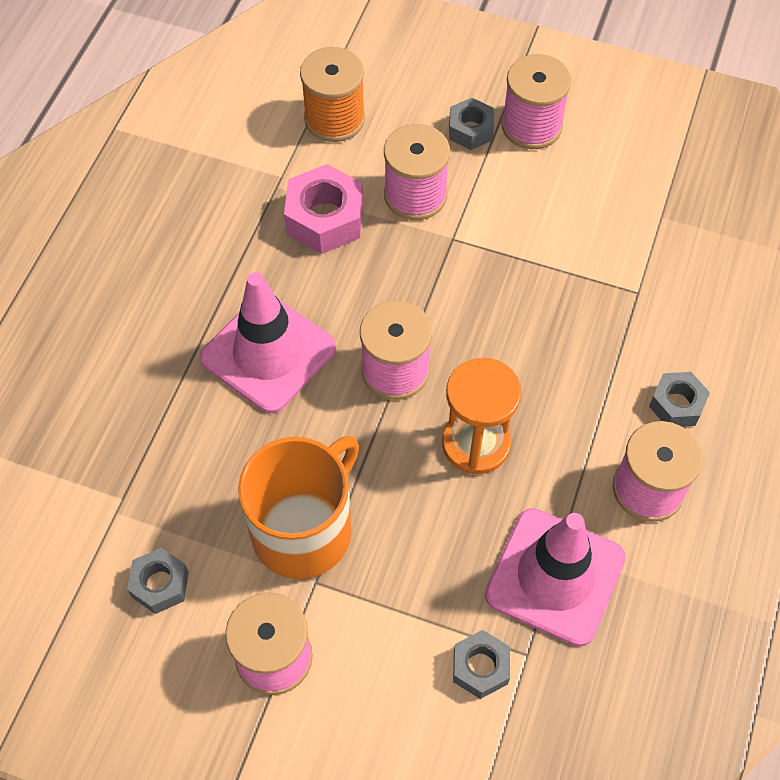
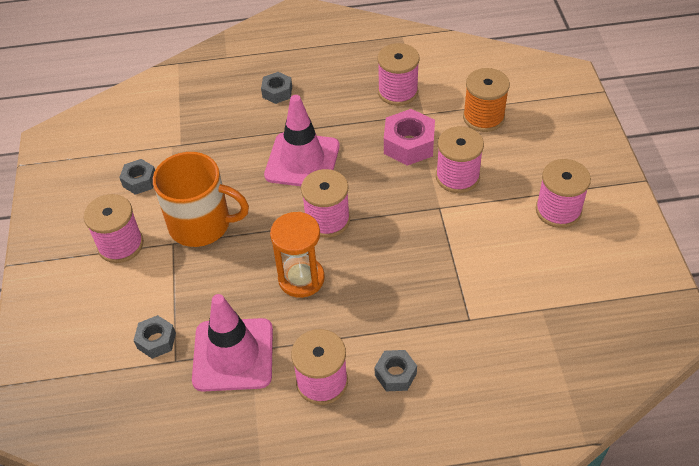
camera: 65 degrees right, 10 degrees down
grey nut [449,98,494,150] -> grey nut moved to [261,72,292,104]
none -> pink spool [377,43,420,106]

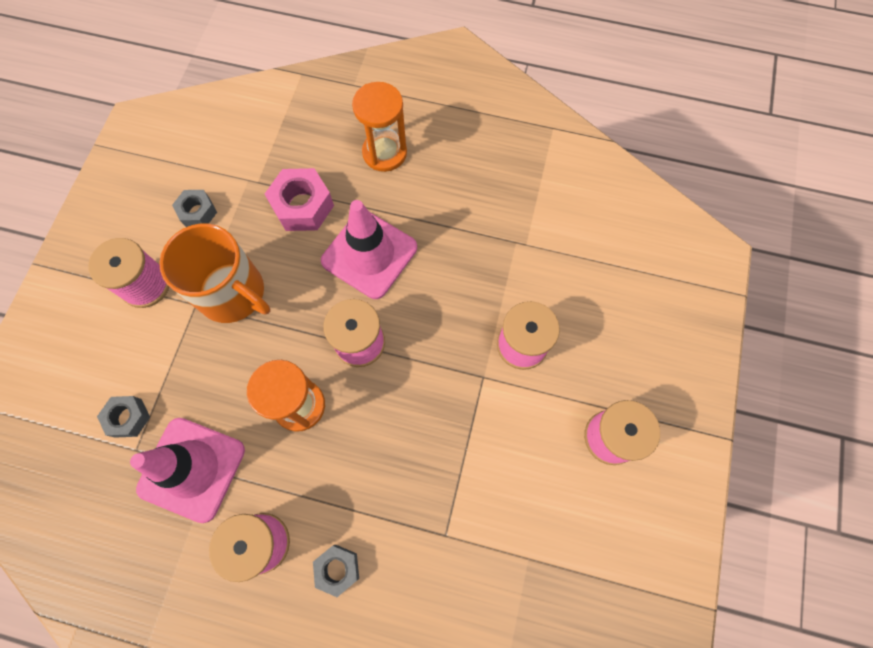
camera: 20 degrees right, 20 degrees up
grey nut [261,72,292,104] -> orange hourglass [352,82,407,172]
pink spool [377,43,420,106] -> none
pink nut [384,109,435,166] -> pink nut moved to [265,168,334,231]
orange spool [463,68,510,132] -> none

